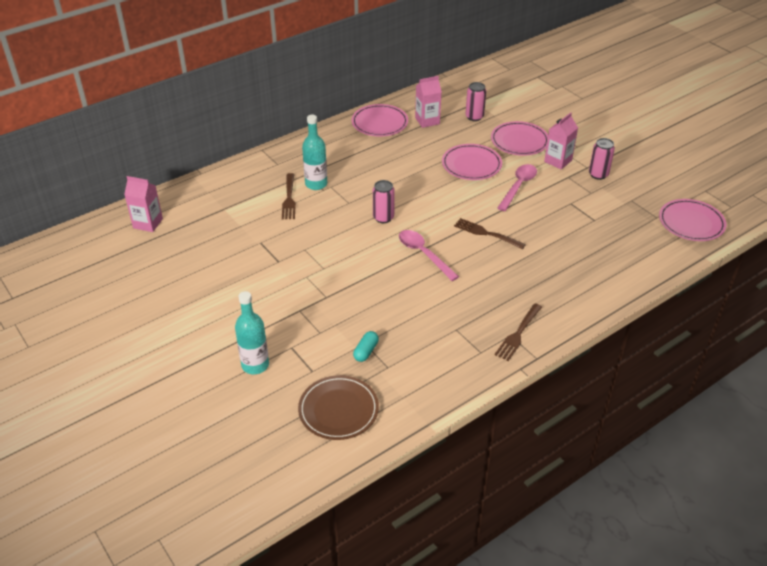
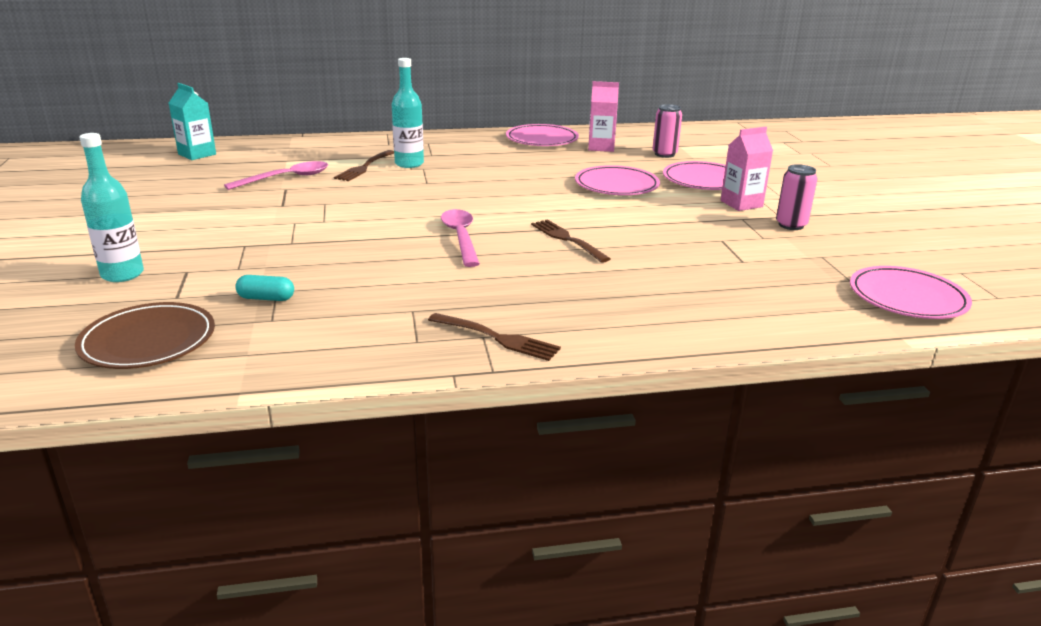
camera: 25 degrees right, 15 degrees down
pink carton [124,176,163,232] -> turquoise carton [169,83,216,160]
turquoise capsule [353,331,379,362] -> turquoise capsule turned 45 degrees clockwise [235,275,294,301]
pink can [373,180,395,223] -> none
brown fork [495,303,542,361] -> brown fork turned 120 degrees counterclockwise [428,313,561,361]
pink spoon [497,164,537,211] -> pink spoon moved to [224,161,328,190]

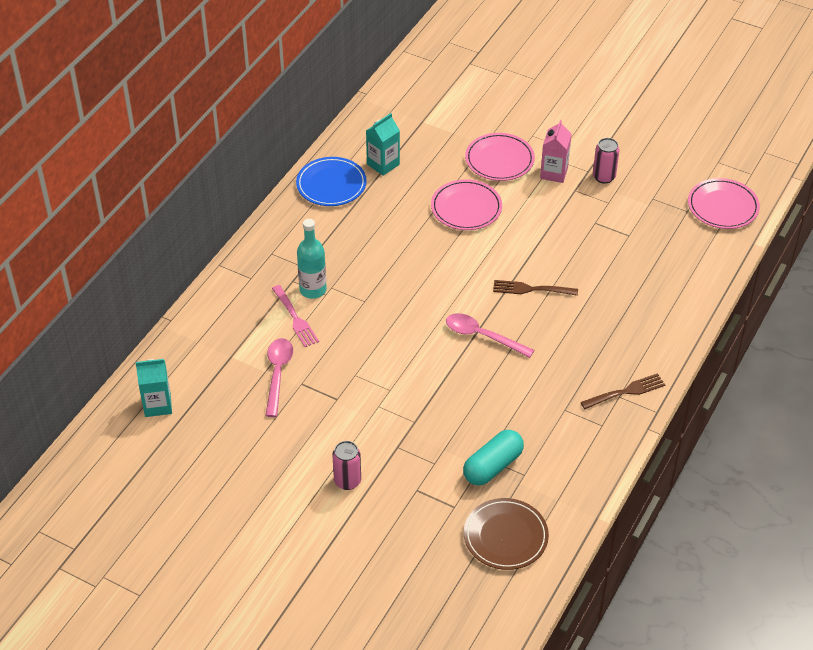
camera: 50 degrees left, 20 degrees up
turquoise bottle [79,133,144,282] -> none
turquoise capsule [235,275,294,301] -> turquoise capsule [463,430,524,486], size x1.81
brown fork [334,150,394,181] -> pink fork [272,285,319,347]
pink plate [506,124,579,146] -> blue plate [296,157,367,206]
pink carton [588,81,619,152] -> turquoise carton [366,113,400,176]
pink can [652,104,682,158] -> pink can moved to [332,441,361,490]

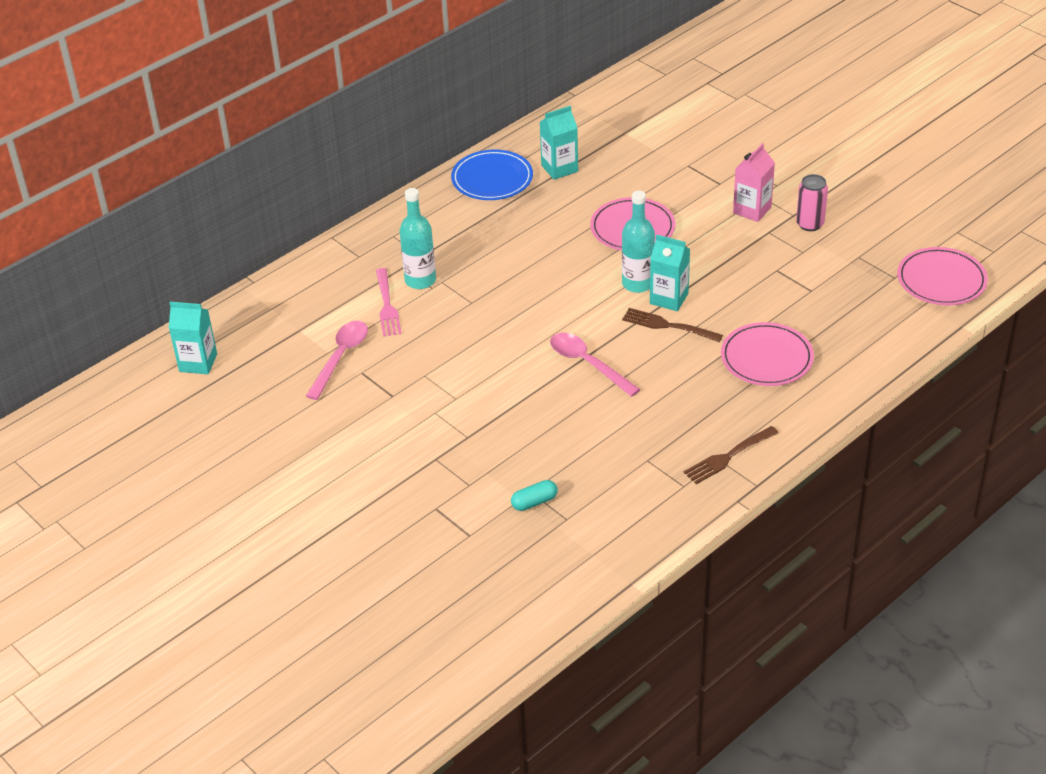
camera: 20 degrees right, 5 degrees down
pink can [332,441,361,490] -> none
turquoise capsule [463,430,524,486] -> turquoise capsule [511,480,558,511], size x0.55
brown plate [464,498,549,570] -> none
pink plate [465,133,535,181] -> pink plate moved to [721,322,814,386]
brown fork [581,373,665,409] -> brown fork turned 150 degrees clockwise [684,426,779,484]
none -> turquoise bottle [622,191,655,293]
none -> turquoise carton [650,235,690,311]

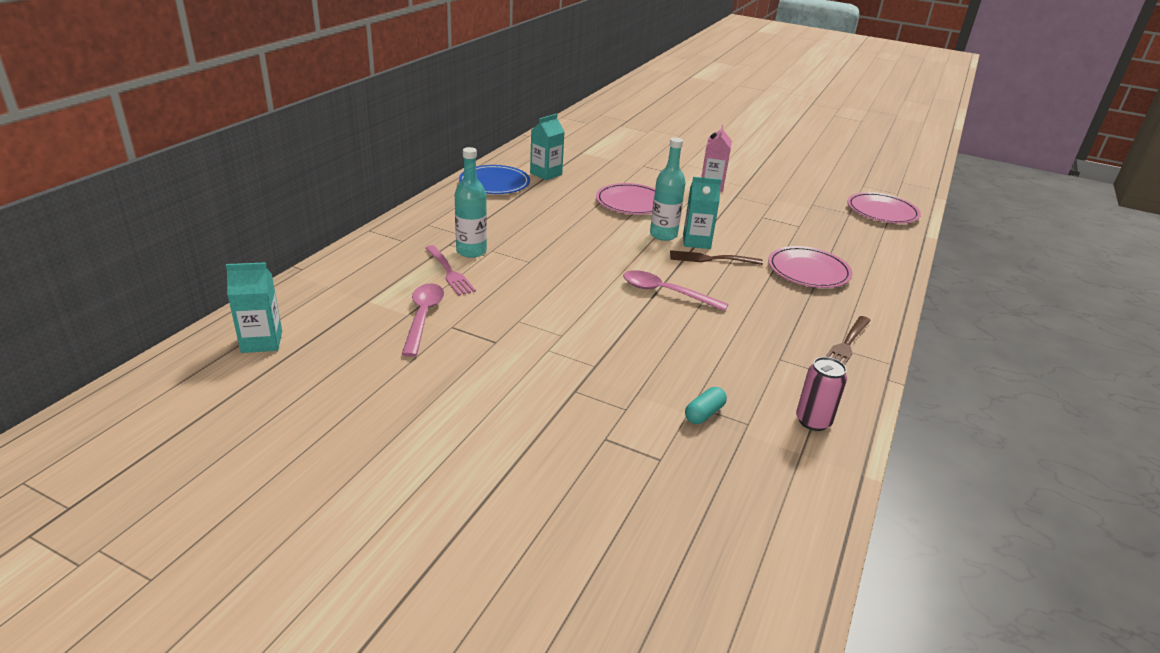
camera: 25 degrees left, 10 degrees down
pink can [796,174,828,231] -> pink can moved to [796,357,847,431]

